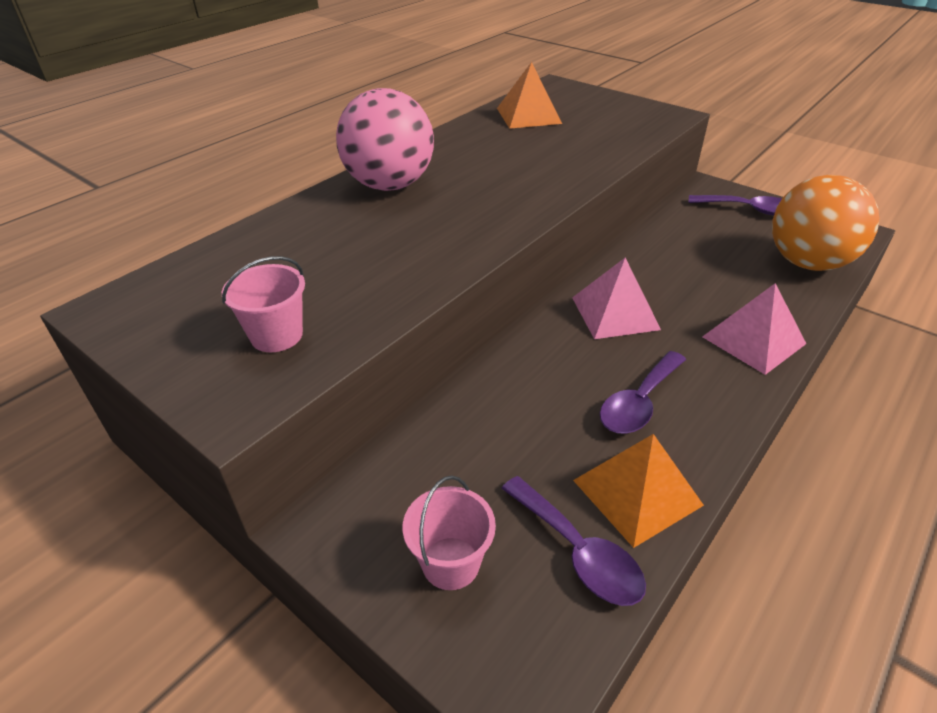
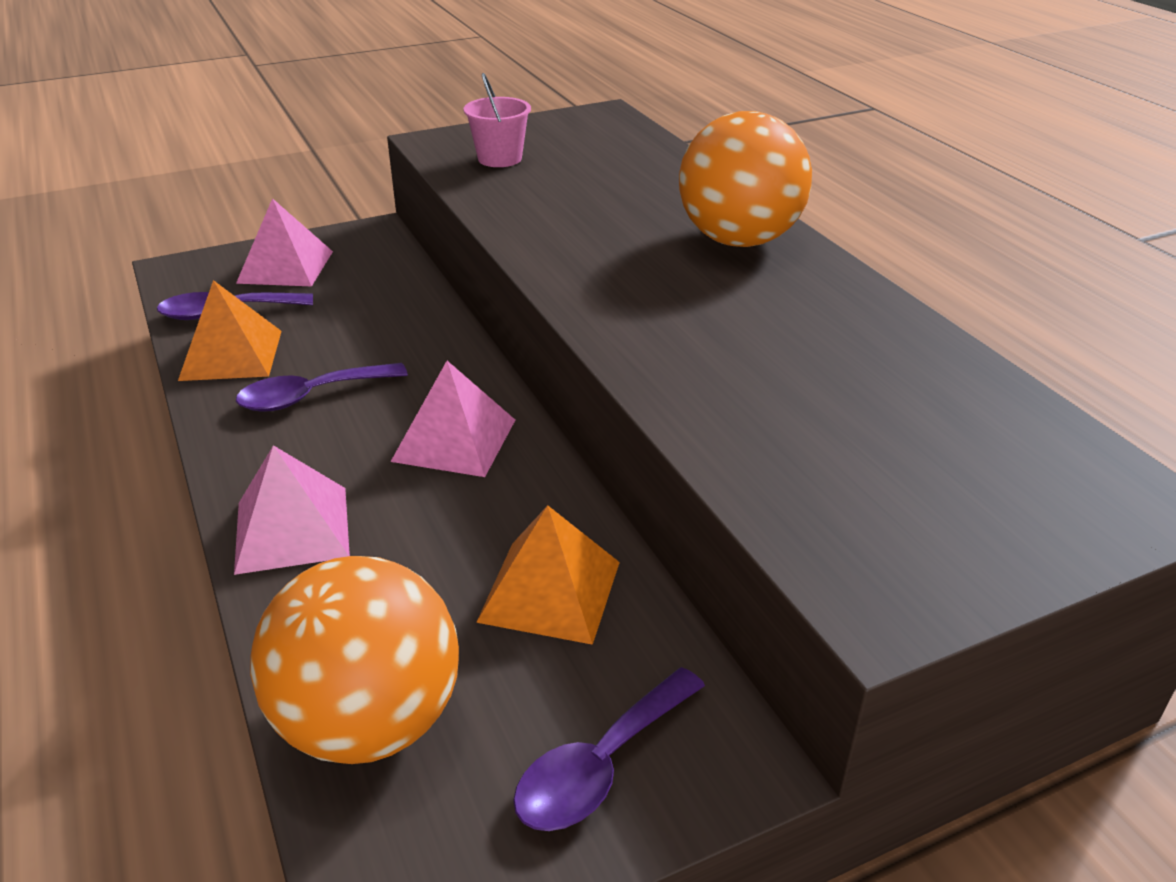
camera: 115 degrees right, 5 degrees down
pink ball [336,88,434,191] -> orange ball [679,111,812,247]
pink bucket [403,476,496,590] -> pink pyramid [236,198,333,286]
orange pyramid [497,62,562,129] -> orange pyramid moved to [476,505,620,645]
purple spoon [600,351,686,434] -> purple spoon turned 90 degrees counterclockwise [236,363,408,411]

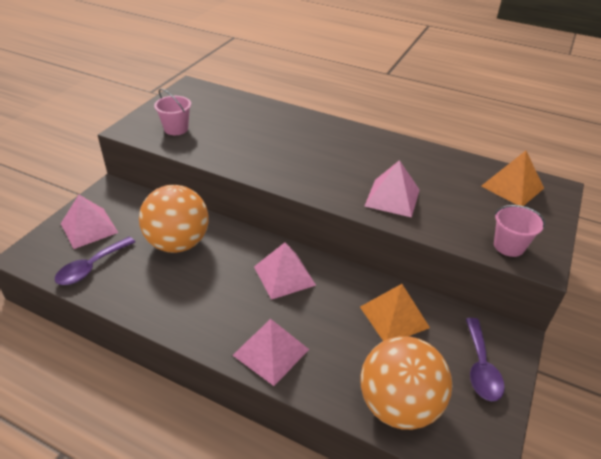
camera: 40 degrees left, 5 degrees up
orange pyramid [178,280,282,381] -> orange pyramid moved to [481,151,544,206]
purple spoon [236,363,408,411] -> none
orange ball [679,111,812,247] -> orange ball moved to [139,185,209,253]
none -> pink pyramid [364,160,420,218]
none -> pink bucket [494,205,545,257]

